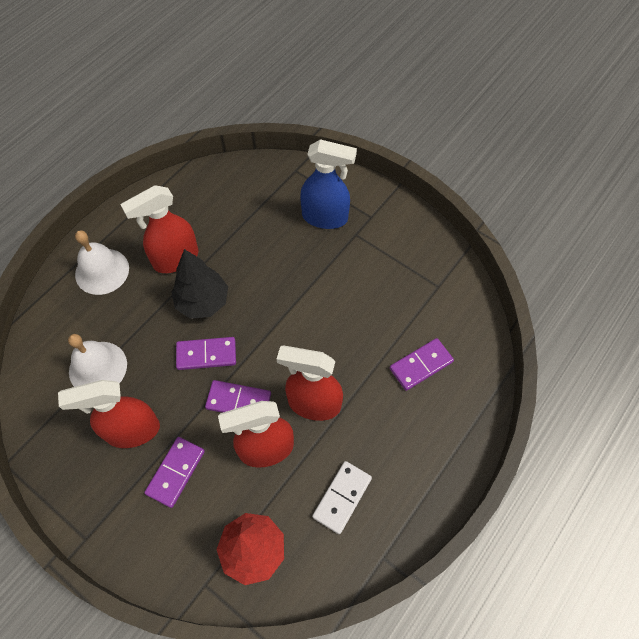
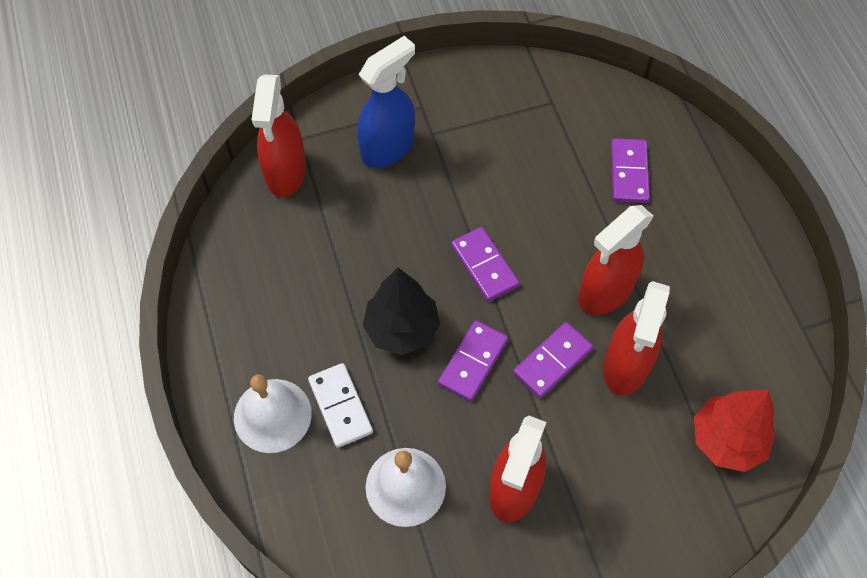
camera: 55 degrees left, 0 degrees up
red spray bottle [120,185,198,273] -> red spray bottle moved to [251,74,306,197]
purple domino [144,437,205,508] -> purple domino moved to [451,227,519,302]
white domino [312,461,372,534] -> white domino moved to [308,363,373,448]

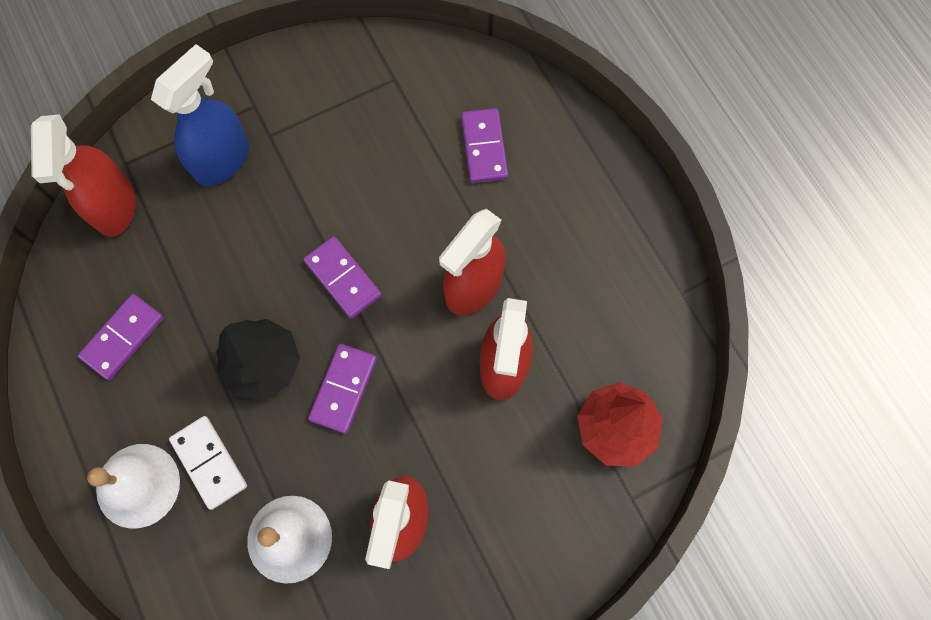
camera: 10 degrees left, 10 degrees up
purple domino [513,322,593,398] -> purple domino moved to [78,294,164,380]

